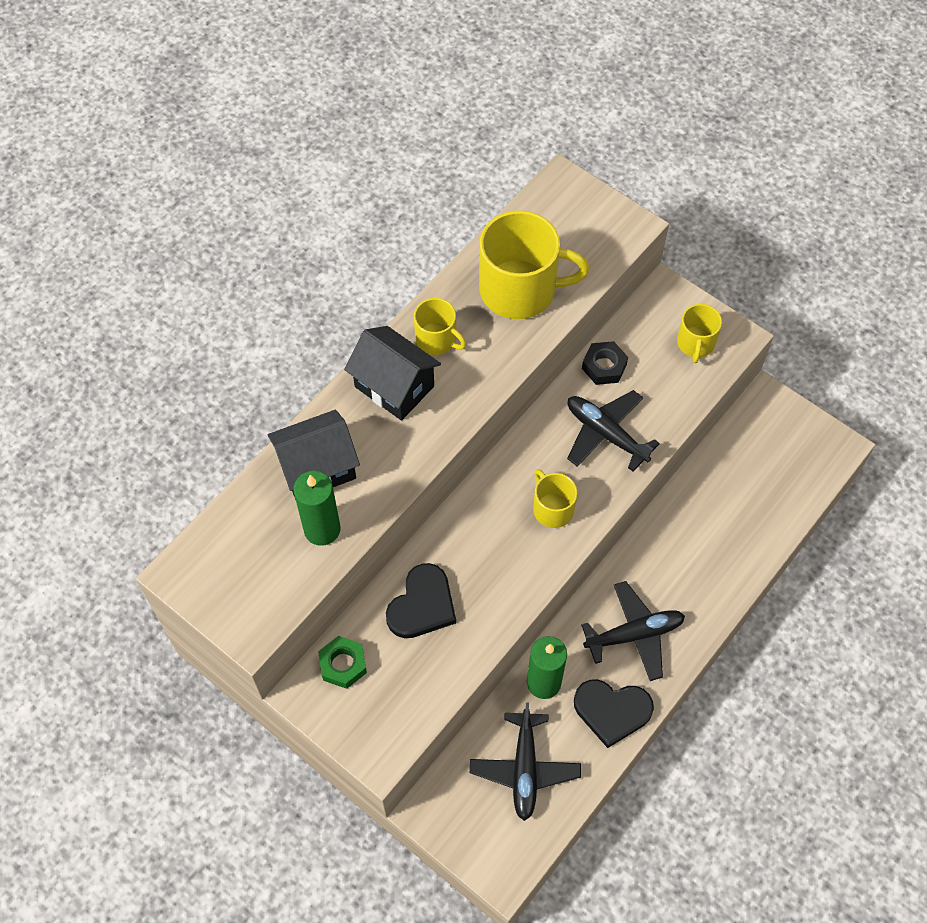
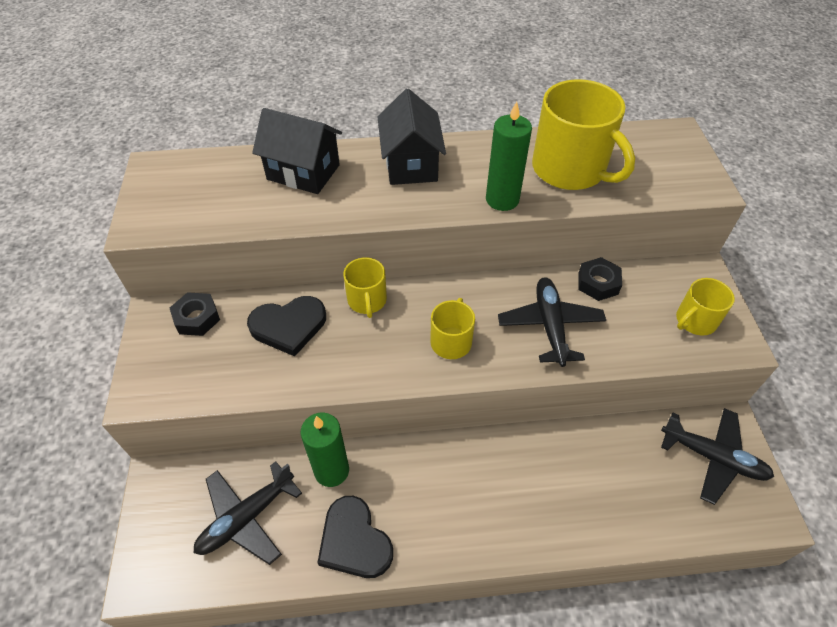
camera: 45 degrees right, 10 degrees down
green candle [293,471,340,546] -> green candle moved to [486,102,532,211]
green nut [318,636,367,689] -> black nut [170,292,220,336]
yellow mug [414,298,466,355] -> yellow mug moved to [343,257,387,318]
black plane [581,581,685,681] -> black plane moved to [661,408,774,505]

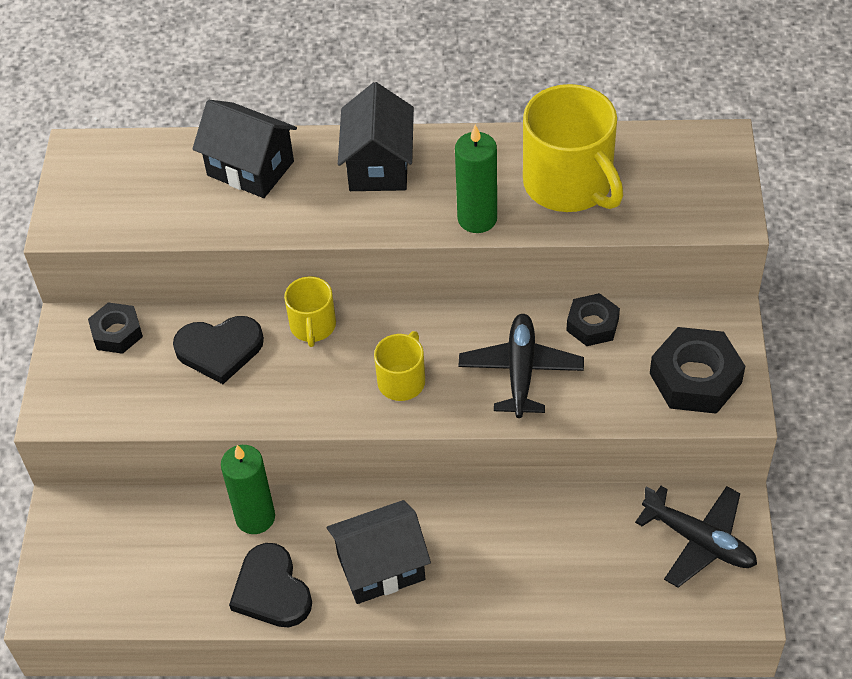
camera: 10 degrees right, 0 degrees up
black plane [194,461,302,565] -> none
yellow mug [676,278,735,336] -> black nut [650,327,745,414]
none -> black house [327,500,431,604]

